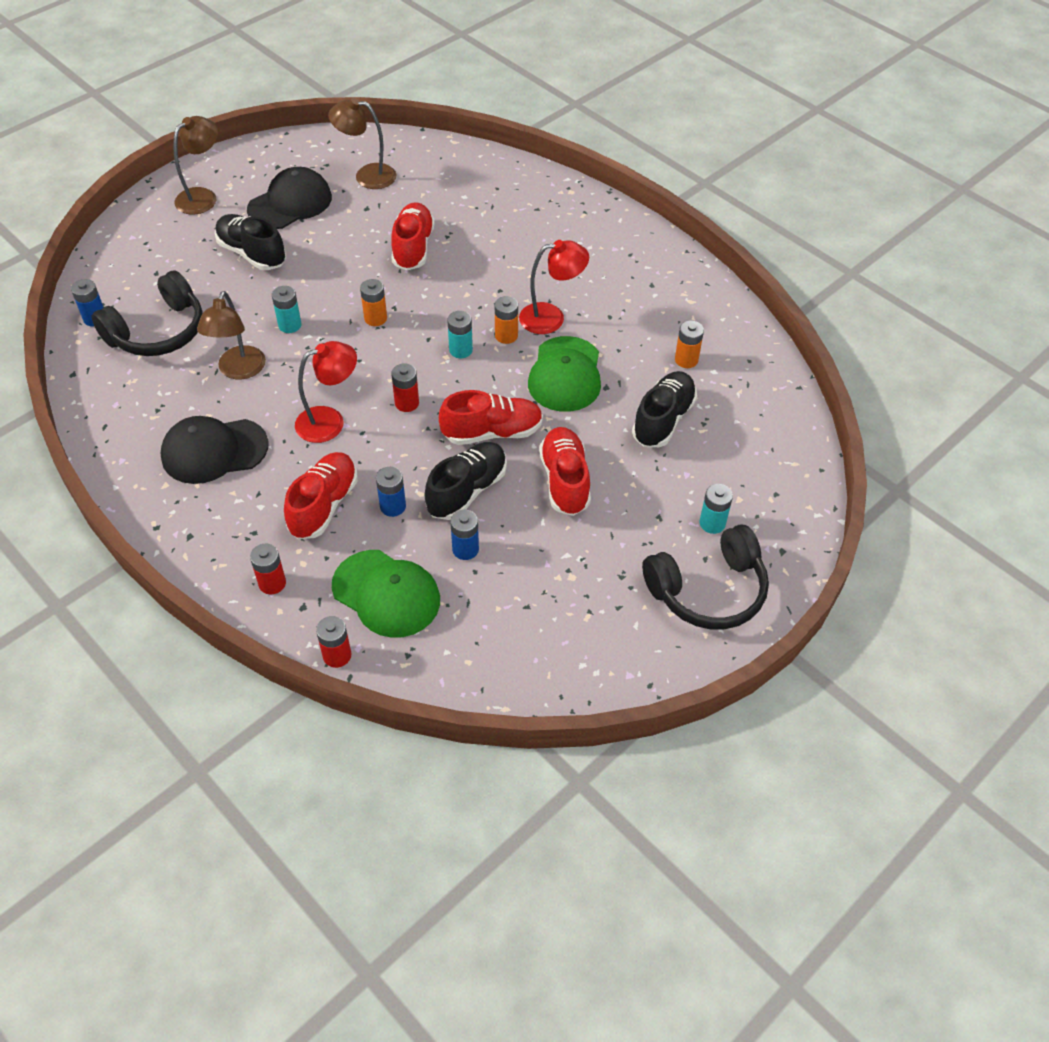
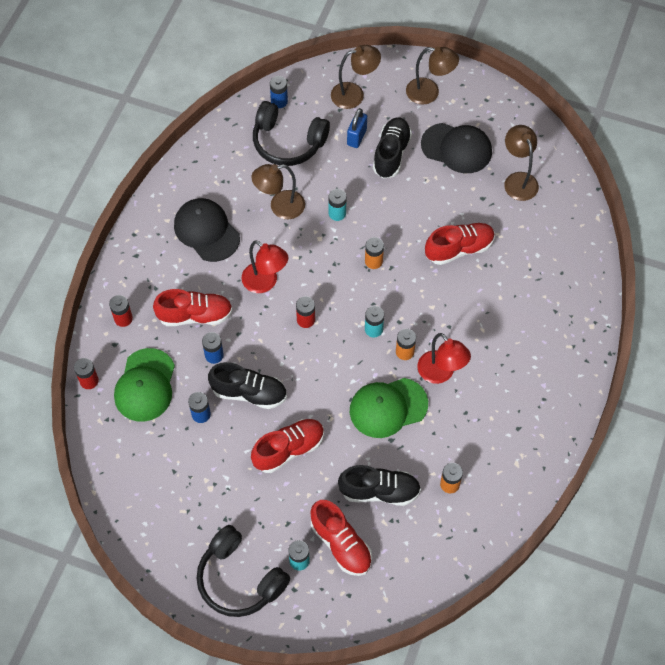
camera: 65 degrees right, 10 degrees up
red shoe [439,390,543,445] -> red shoe moved to [310,500,372,576]
none -> brown lamp [331,45,381,109]
none -> blue padlock [347,108,367,148]

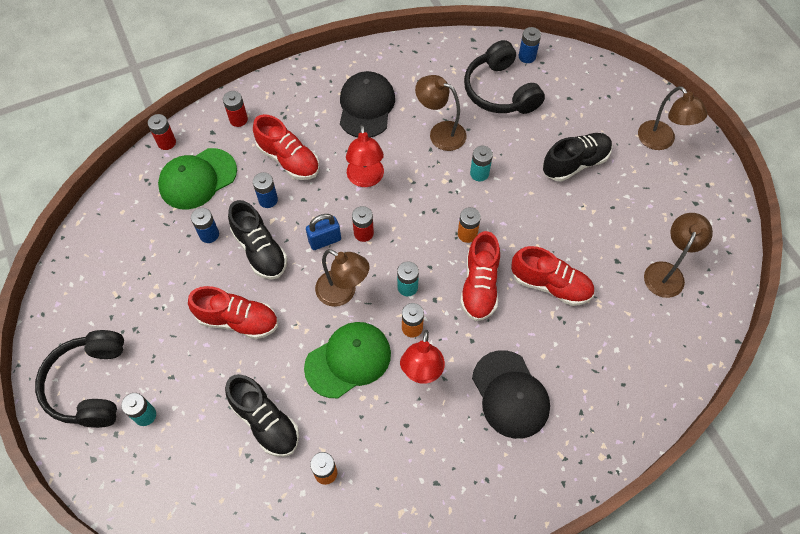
camera: 45 degrees right, 0 degrees up
red shoe [310,500,372,576] -> red shoe moved to [460,231,500,321]
brown lamp [331,45,381,109] -> brown lamp moved to [315,249,370,307]
blue padlock [347,108,367,148] -> blue padlock moved to [306,214,341,250]
green cap [350,378,428,438] -> green cap turned 120 degrees clockwise [304,322,391,398]
black cap [421,123,492,173] -> black cap moved to [472,350,550,439]

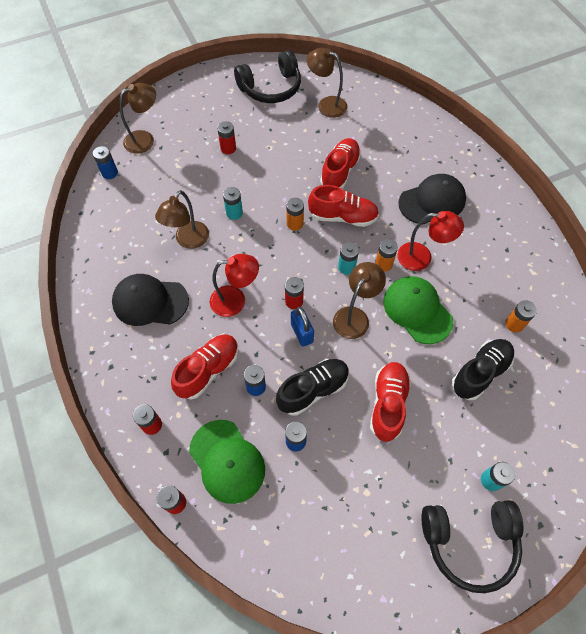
camera: 90 degrees left, 0 degrees up
black headphones [464,40,545,114] -> black headphones moved to [234,50,301,103]
black shoe [543,133,612,182] -> red battery [217,121,236,154]
brown lamp [638,86,707,150] -> brown lamp moved to [119,83,156,154]

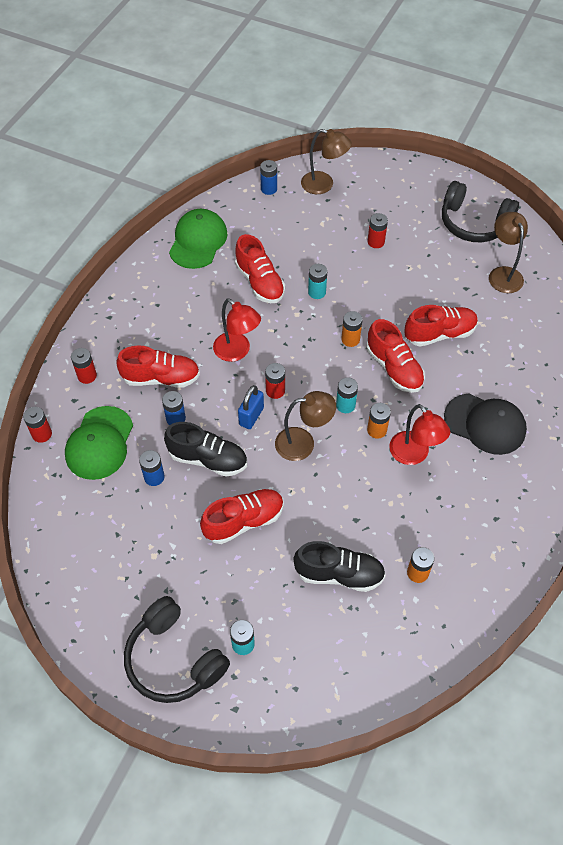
camera: 50 degrees right, 5 degrees down
black cap [112,274,189,326] -> none
brown lamp [155,190,209,249] -> red shoe [235,234,285,303]
green cap [383,276,453,344] -> green cap moved to [169,209,227,269]

